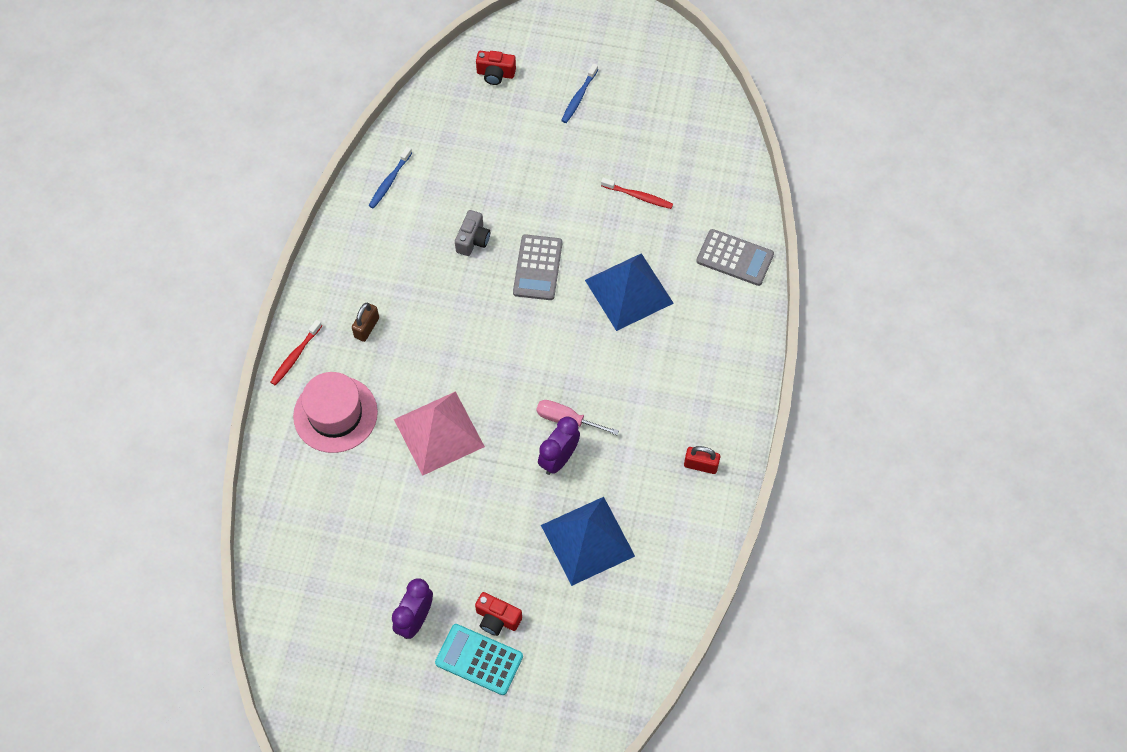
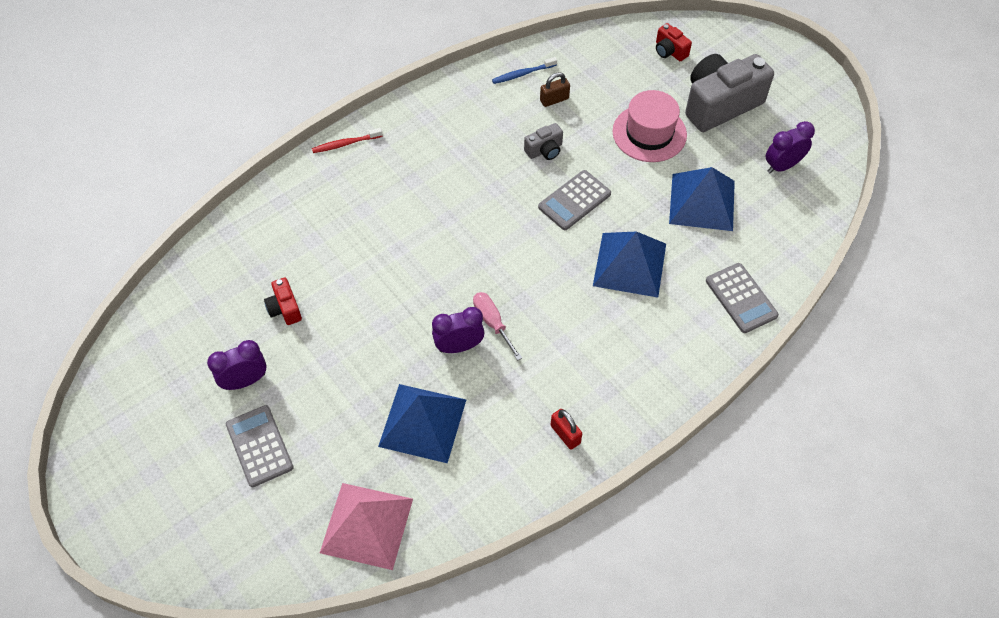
camera: 40 degrees right, 5 degrees down
pink hat [293,372,378,453] -> pink hat moved to [612,90,687,162]
brown padlock [352,303,379,342] -> brown padlock moved to [540,72,570,107]
pink pyramid [394,391,485,476] -> pink pyramid moved to [320,483,413,570]
turquoise calculator [435,624,523,695] -> grey calculator [226,405,294,487]
red camera [475,592,522,636] -> red camera moved to [264,278,302,325]
blue toothbrush [561,63,598,123] -> grey camera [685,54,774,132]
red toothbrush [601,178,673,209] -> blue pyramid [669,167,735,231]
none -> purple clock [766,121,815,173]

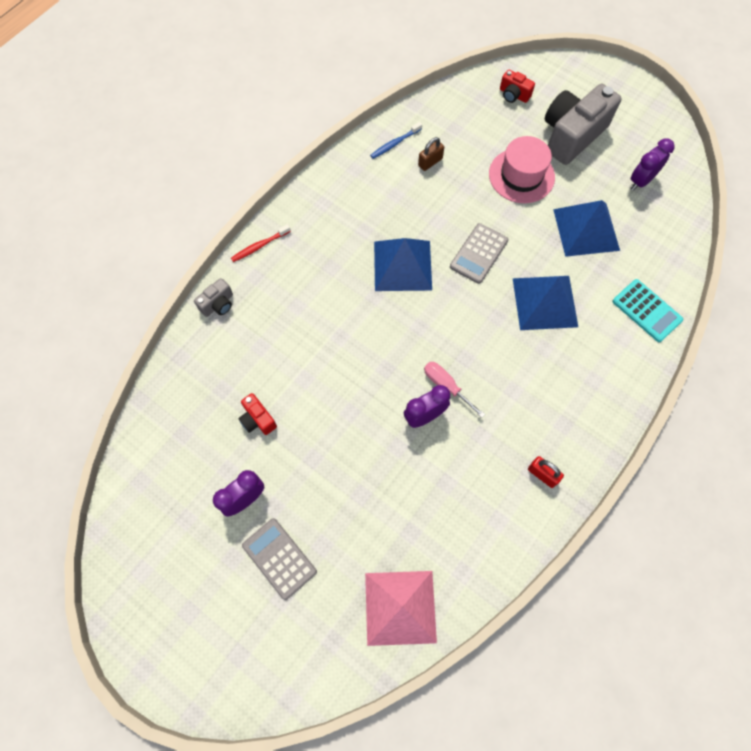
camera: 15 degrees left, 10 degrees up
blue pyramid [378,384,466,463] -> blue pyramid moved to [374,238,432,291]
grey camera [524,123,563,160] -> grey camera moved to [194,278,233,317]
grey calculator [706,263,779,333] -> turquoise calculator [612,279,683,342]

